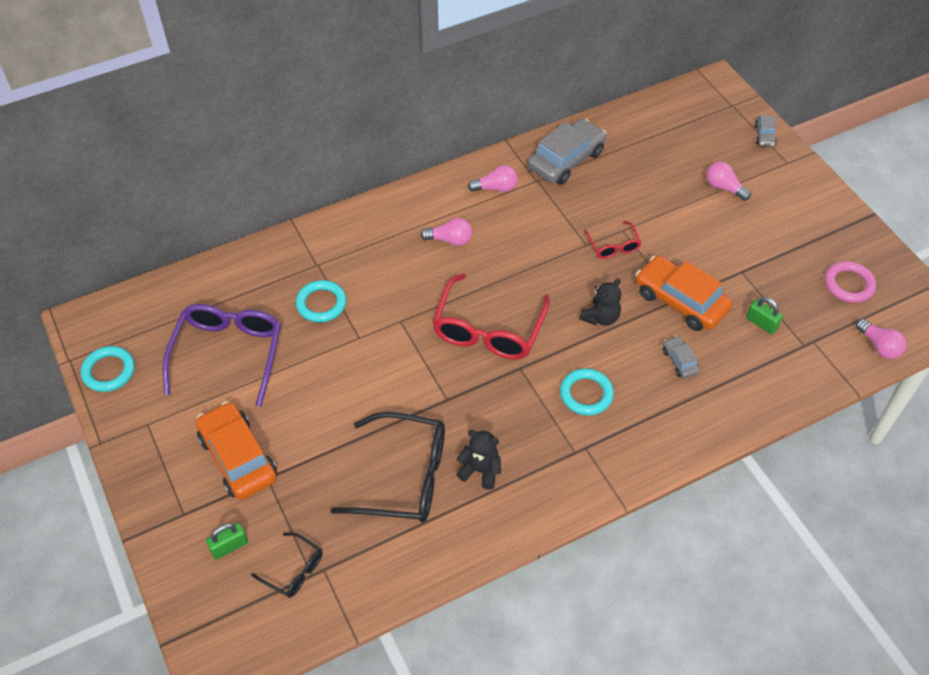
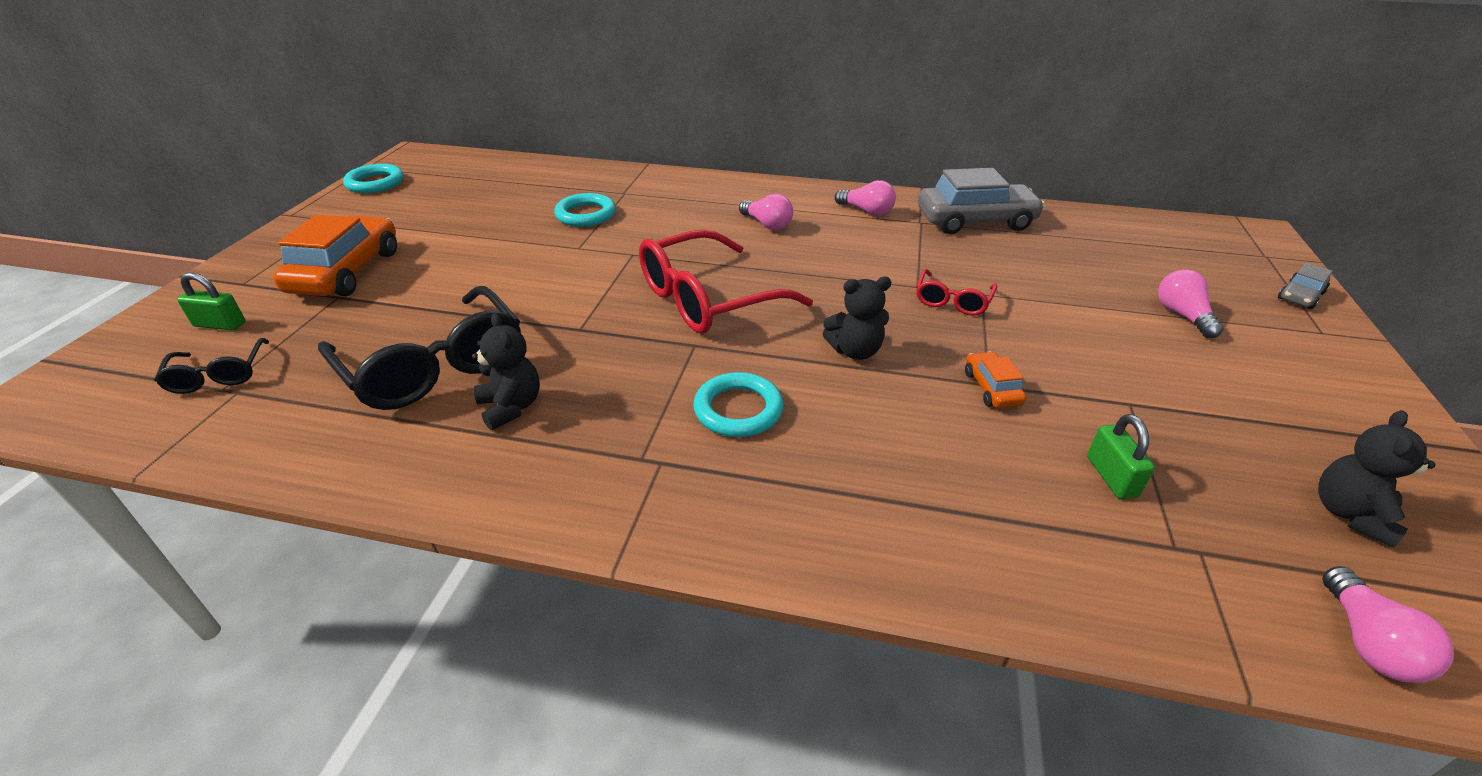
camera: 40 degrees right, 15 degrees down
purple glasses [162,304,281,407] -> none
orange car [636,255,732,331] -> orange car [965,352,1027,408], size x0.47
grey car [663,336,700,379] -> none
pink ring [825,261,876,303] -> black teddy bear [1318,410,1436,548]

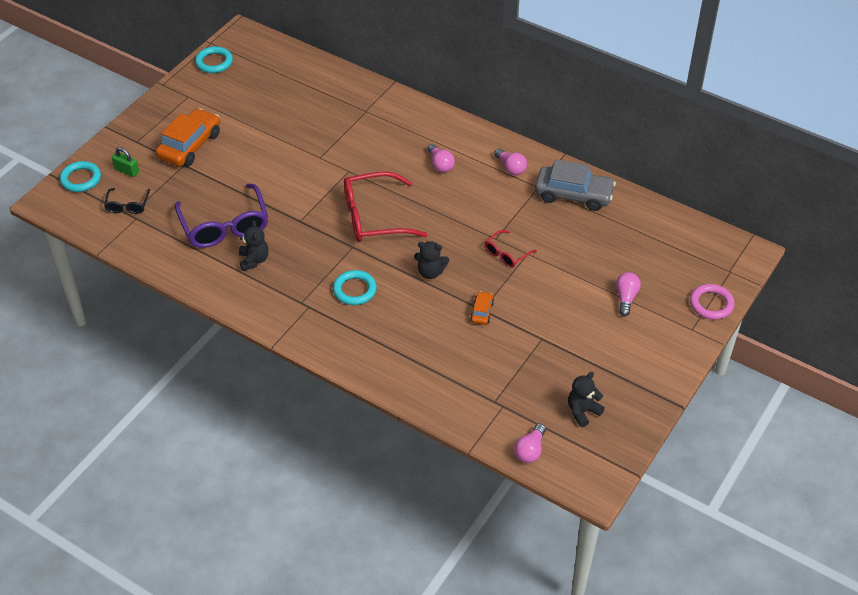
camera: 20 degrees right, 10 degrees up
black glasses [318,286,521,410] -> purple glasses [175,184,268,248]
turquoise ring [554,193,616,227] -> turquoise ring moved to [60,161,101,192]
green padlock [1087,414,1155,499] -> none
grey car [1278,263,1333,309] -> pink ring [690,284,735,320]

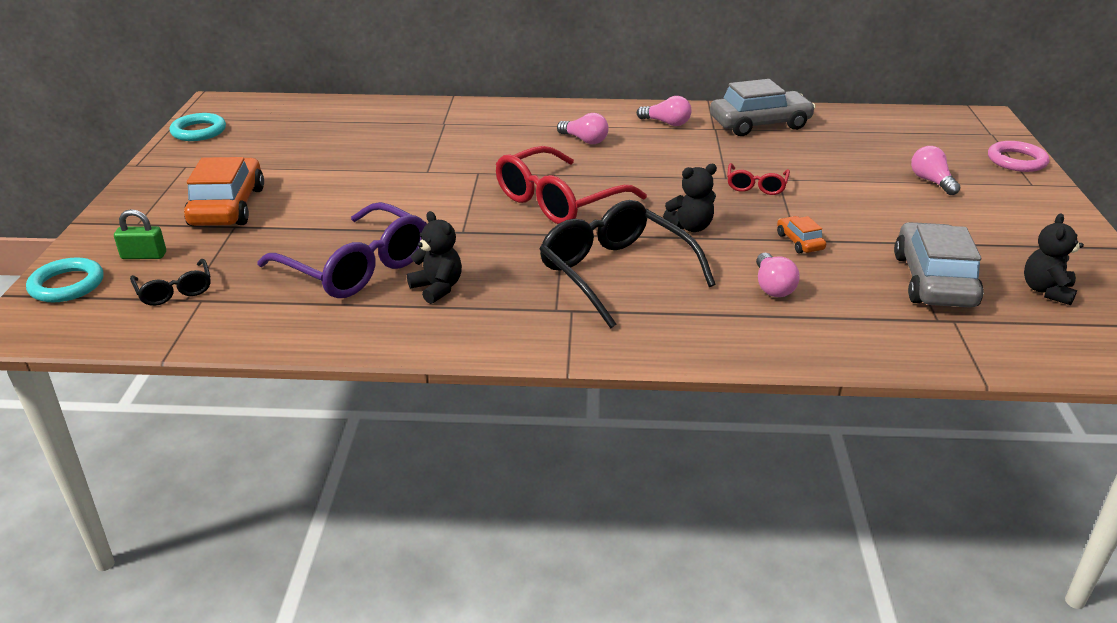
camera: 30 degrees left, 15 degrees down
turquoise ring [333,270,377,305] -> black glasses [540,200,716,329]
pink light bulb [514,424,546,463] -> pink light bulb moved to [756,253,800,297]
none -> grey car [894,222,983,308]

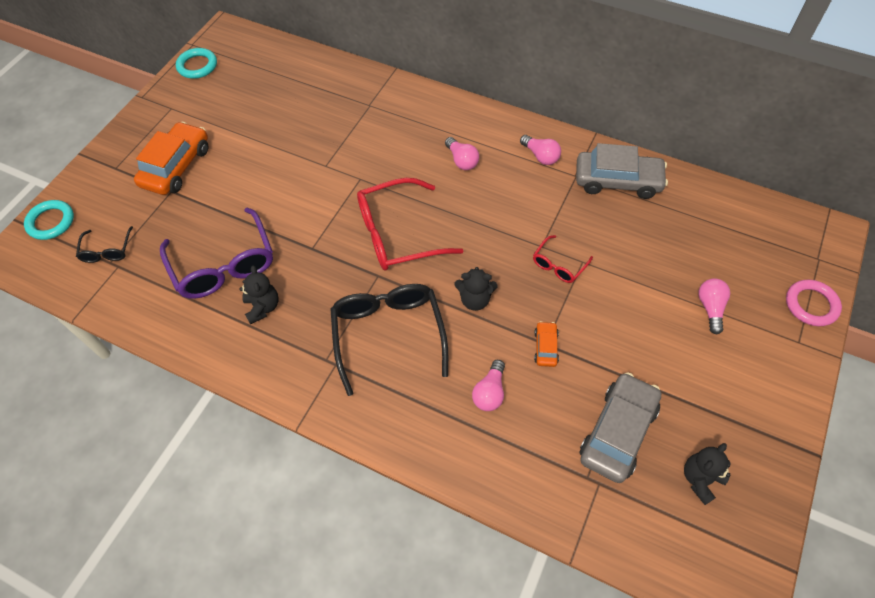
camera: 25 degrees right, 25 degrees up
green padlock [114,209,166,259] -> none

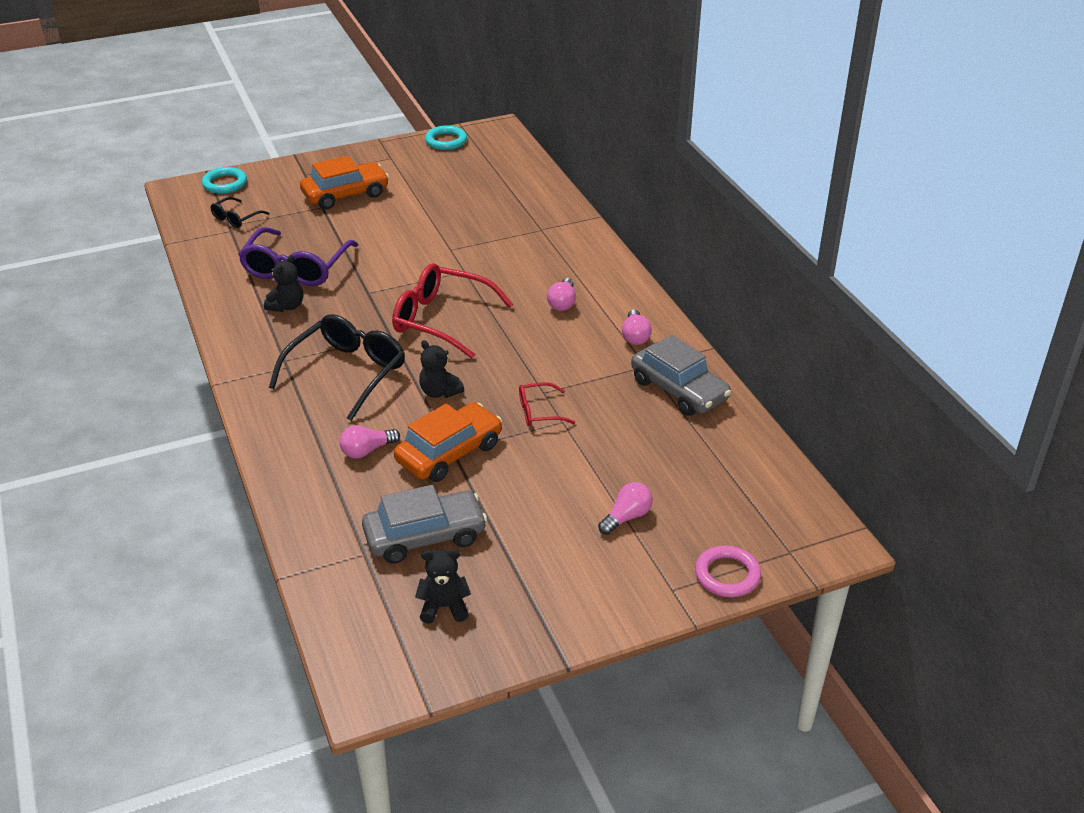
camera: 40 degrees right, 20 degrees down
orange car [534,321,559,367] -> orange car [394,402,502,482], size x2.11

